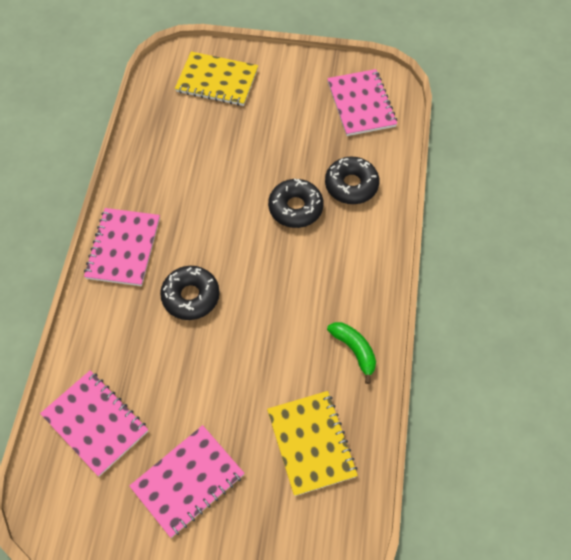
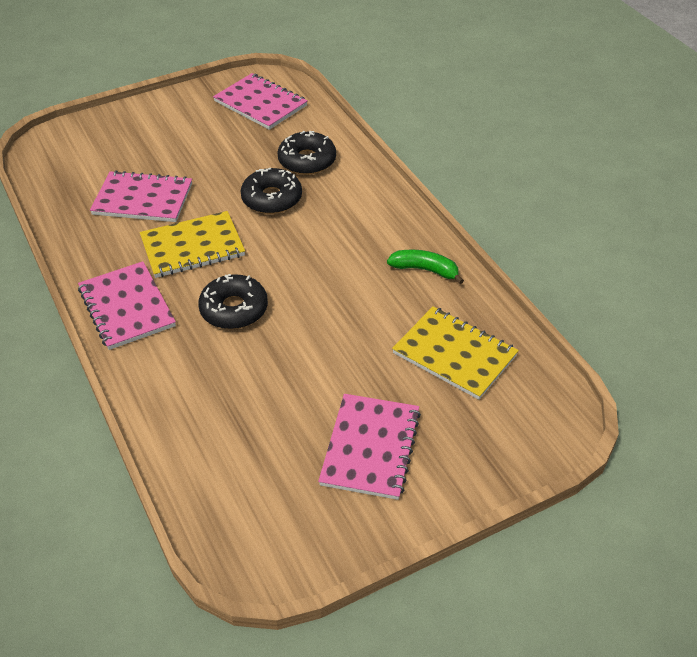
camera: 35 degrees left, 15 degrees down
pink notebook [40,370,148,477] -> pink notebook moved to [90,170,192,222]
yellow notebook [175,51,258,106] -> yellow notebook moved to [140,211,245,278]

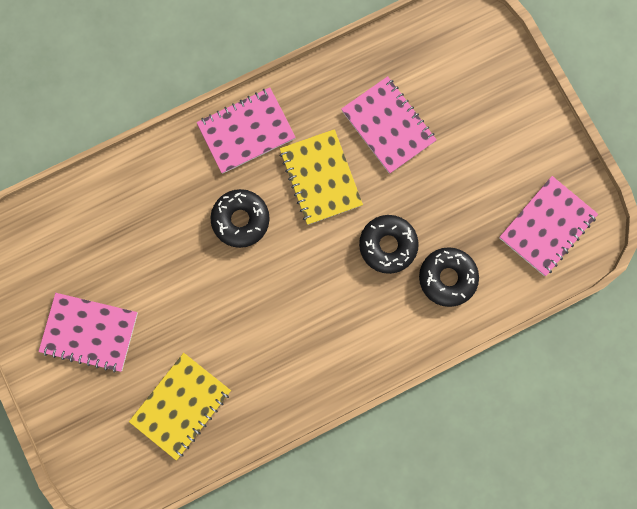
camera: 90 degrees right, 35 degrees up
pink notebook [90,170,192,222] -> pink notebook turned 45 degrees counterclockwise [341,76,437,174]
green banana [387,250,464,284] -> none

